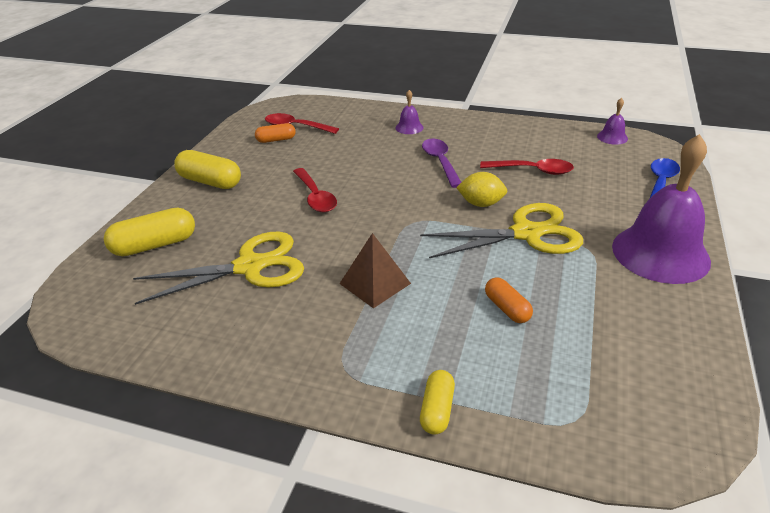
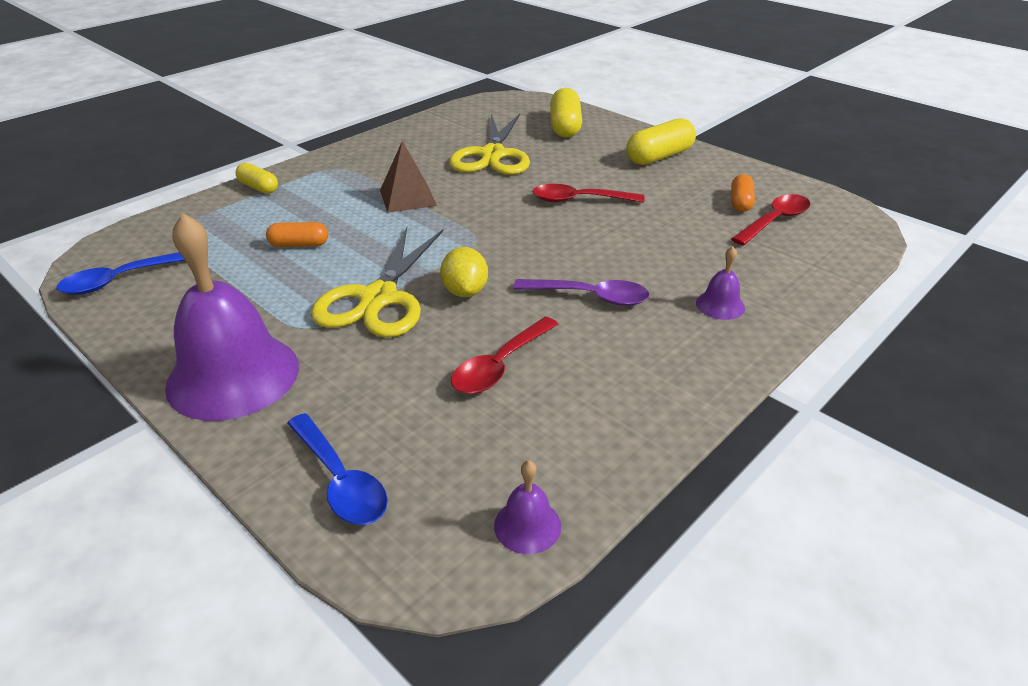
camera: 115 degrees right, 0 degrees up
yellow lemon [456,172,507,207] -> yellow lemon turned 45 degrees counterclockwise [440,247,488,297]
none -> blue spoon [56,252,184,295]

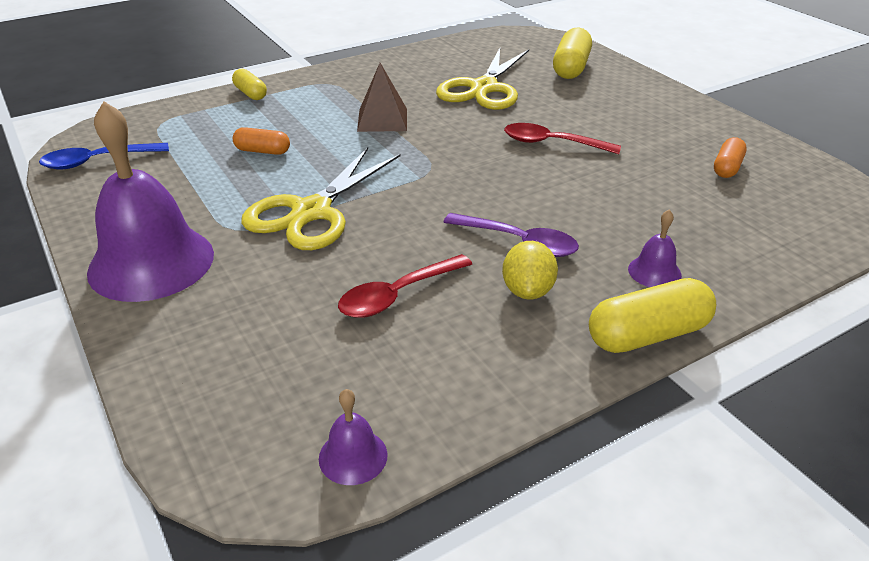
camera: 15 degrees right, 0 degrees up
blue spoon [287,413,388,525] -> none
yellow lemon [440,247,488,297] -> yellow lemon moved to [502,241,558,300]
yellow capsule [627,118,696,165] -> yellow capsule moved to [589,278,716,353]
red spoon [731,194,811,246] -> none

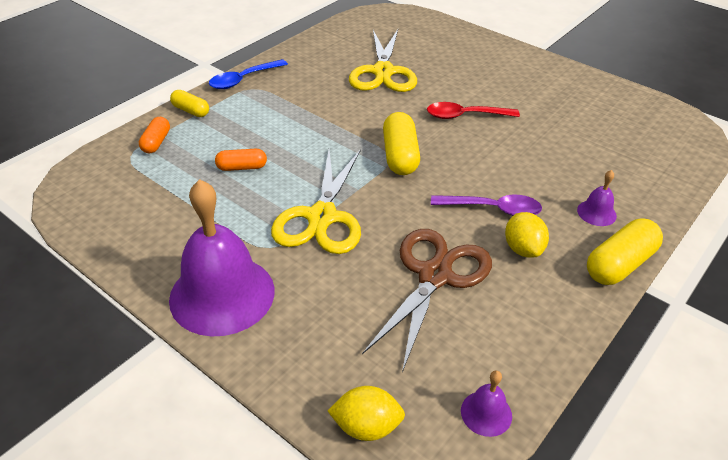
camera: 20 degrees left, 5 degrees up
blue spoon [39,143,169,169] -> blue spoon moved to [209,59,288,89]
red spoon [338,254,472,318] -> brown scissors [362,229,492,372]
brown pyramid [357,63,407,132] -> none
yellow capsule [553,28,592,79] -> yellow capsule moved to [383,112,420,175]
orange capsule [714,137,747,178] -> orange capsule moved to [139,117,170,153]
none -> yellow lemon [328,386,405,441]

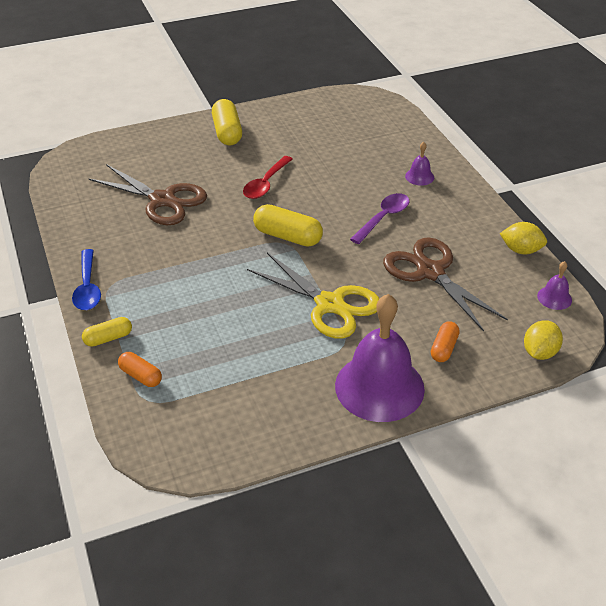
camera: 60 degrees left, 0 degrees up
orange capsule [215,149,267,171] -> orange capsule moved to [431,321,460,362]
yellow scissors [349,30,417,92] -> brown scissors [88,164,207,225]
yellow lemon [505,212,549,258] -> yellow lemon moved to [500,222,547,254]
yellow capsule [587,218,663,285] -> yellow capsule moved to [212,99,242,145]

